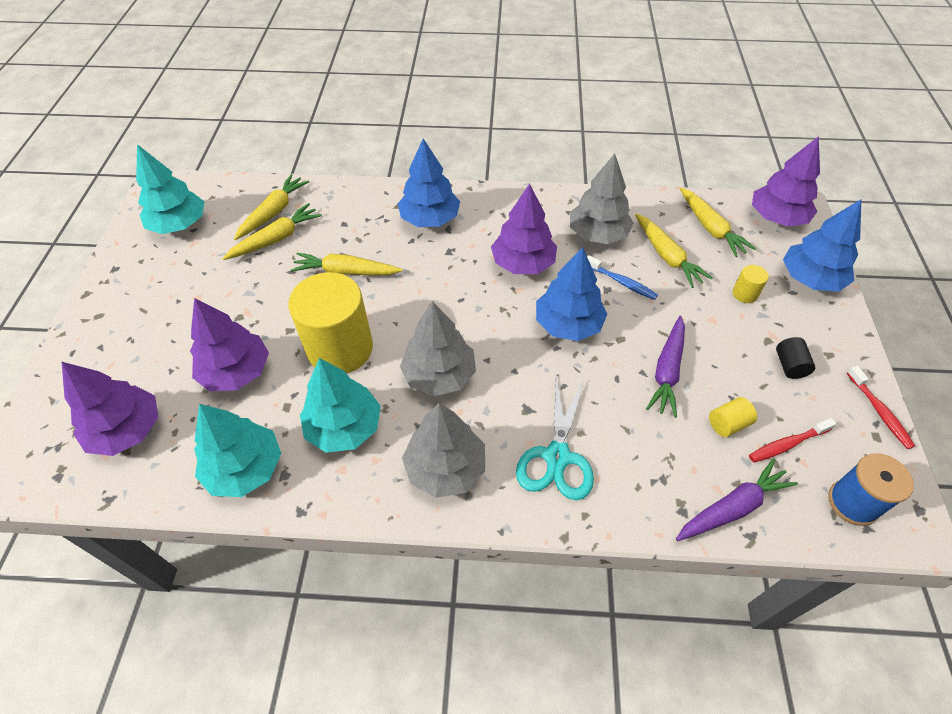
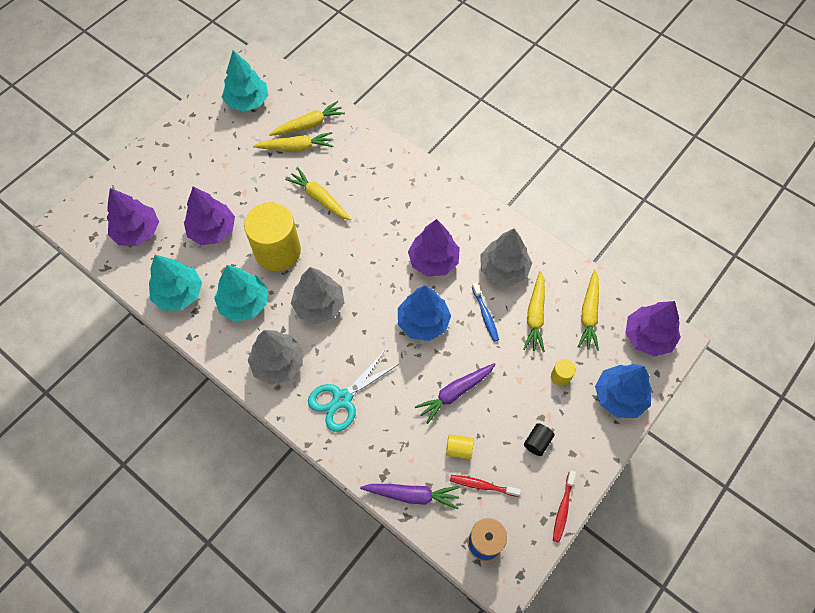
camera: 35 degrees right, 10 degrees up
blue tree [398,139,460,227] -> none

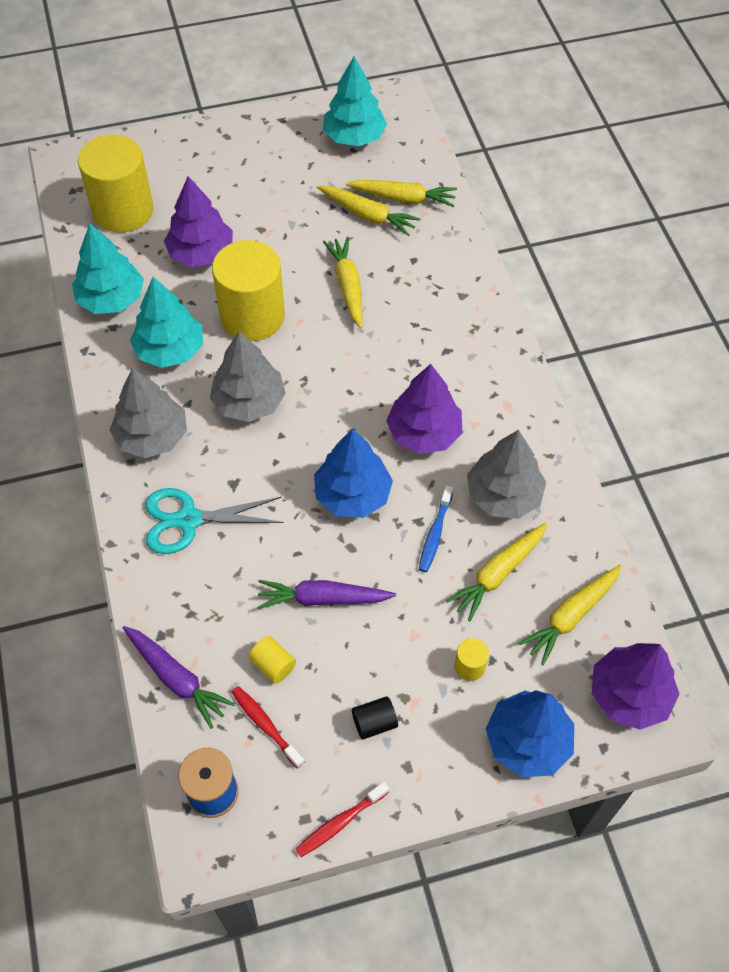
camera: 35 degrees right, 5 degrees down
purple tree [107,188,159,246] -> yellow cylinder [78,135,153,233]

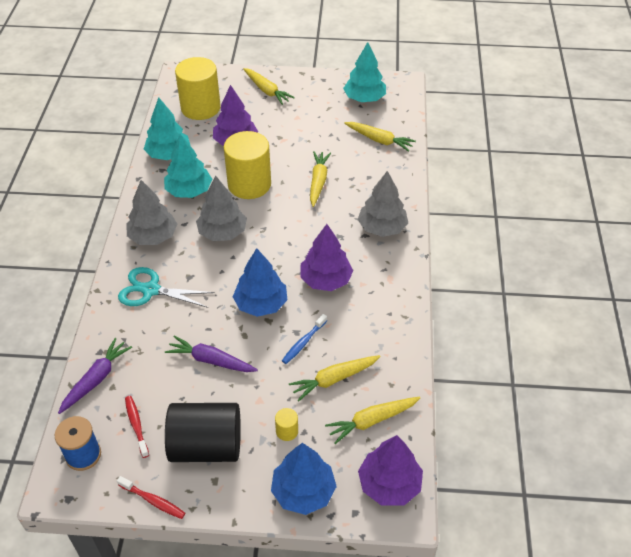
camera: 20 degrees right, 10 degrees down
purple carrot [123,626,235,729] -> purple carrot turned 120 degrees counterclockwise [58,338,132,414]
yellow cylinder [248,636,296,684] -> none
red toothbrush [296,782,389,857] -> red toothbrush turned 135 degrees counterclockwise [117,476,185,519]
yellow carrot [317,186,421,236] -> yellow carrot moved to [243,68,295,105]
black cylinder [352,696,398,740] -> black cylinder [165,403,241,462], size x2.48
grey tree [467,430,546,519] -> grey tree moved to [357,171,408,237]

